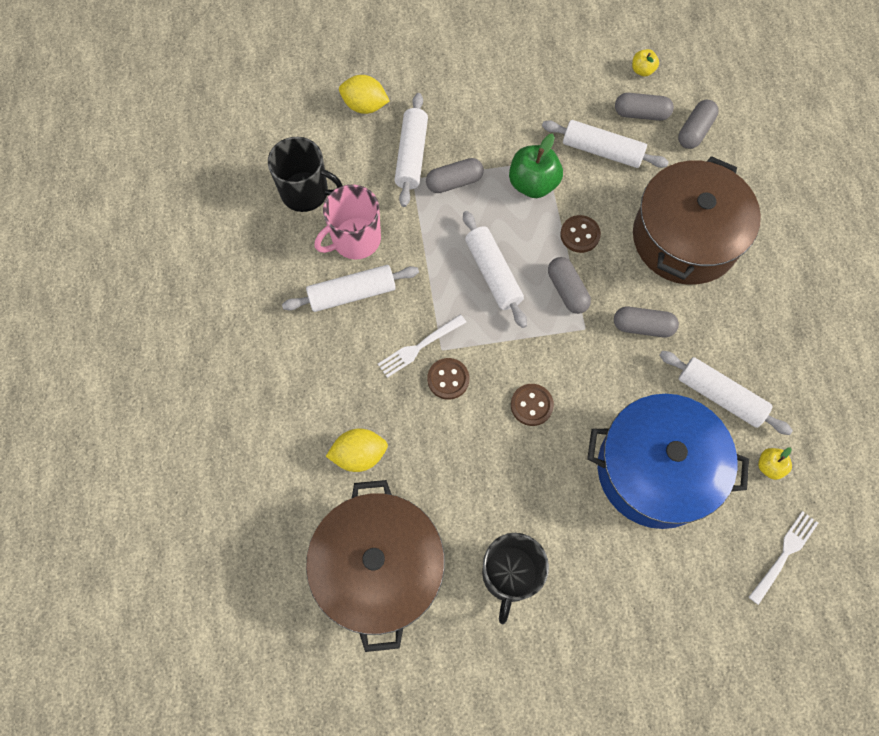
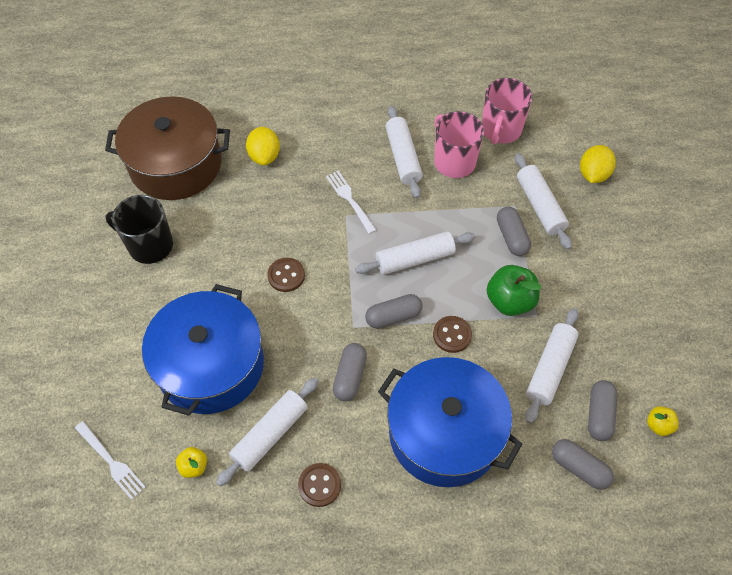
camera: 95 degrees right, 10 degrees down
black mug [268,137,343,212] -> pink mug [482,78,532,145]
white rolling pin [394,93,428,207] -> white rolling pin turned 60 degrees clockwise [515,153,572,250]
brown button [427,358,469,400] -> brown button moved to [298,463,341,507]
brown pot [633,156,761,285] -> blue pot [378,357,522,487]

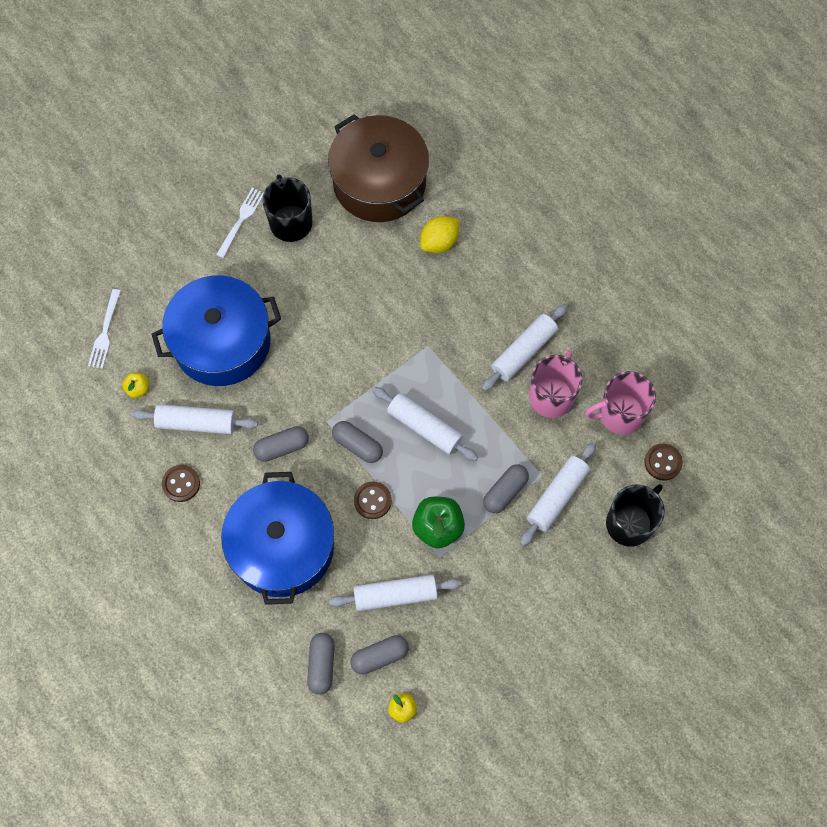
camera: 55 degrees right, 10 degrees up
brown button [267,258,305,292] -> brown button moved to [644,443,683,481]
white fork [326,171,376,234] -> white fork moved to [216,188,264,258]
yellow lemon [580,145,616,183] -> black mug [606,484,665,547]

